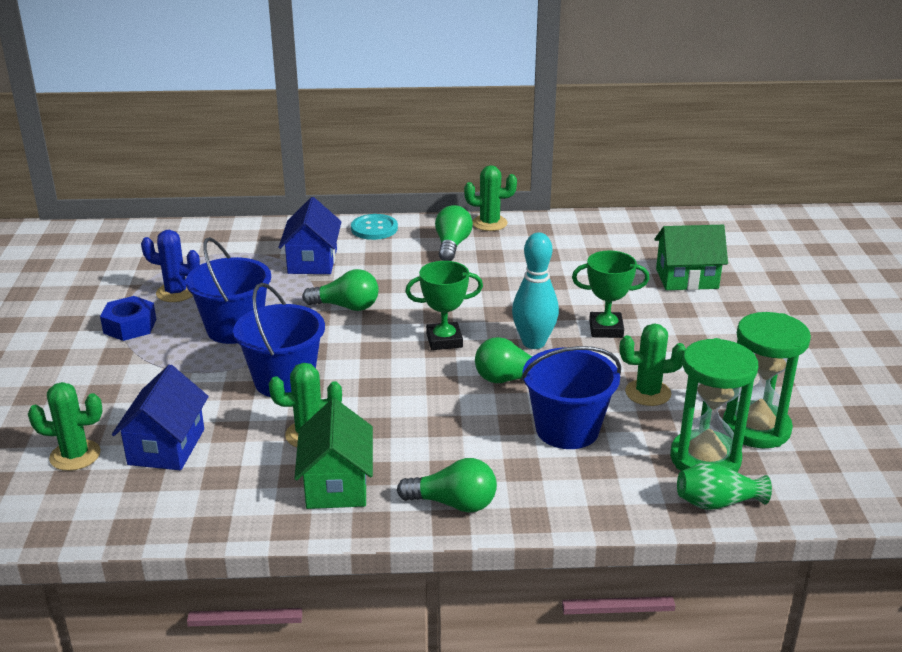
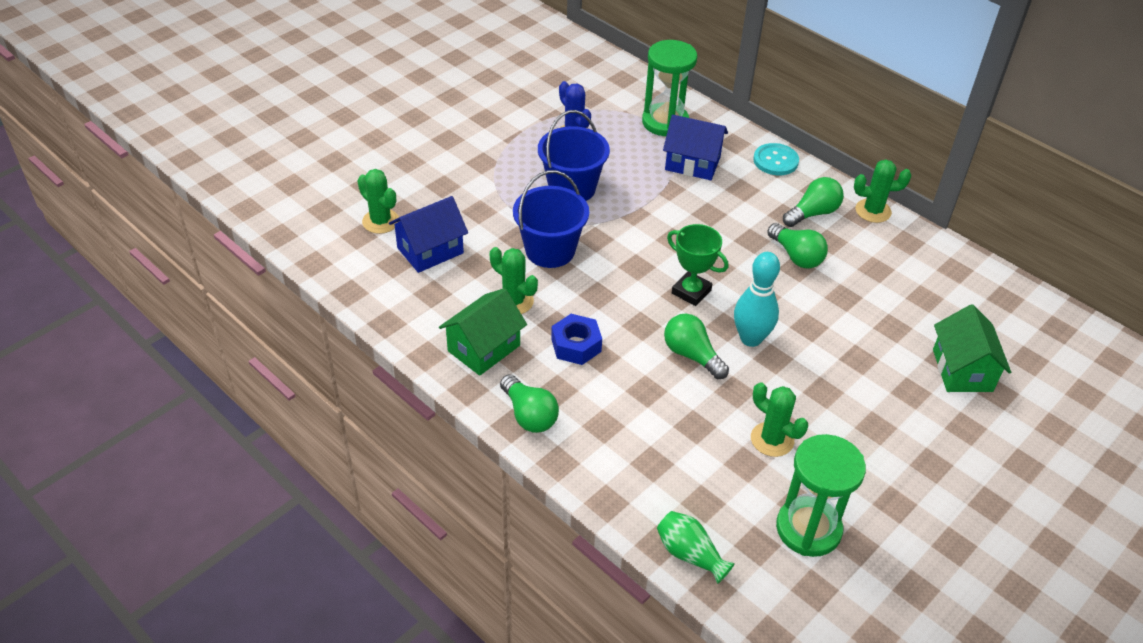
camera: 45 degrees right, 15 degrees up
blue nut [100,296,156,341] -> blue nut moved to [551,314,602,365]
blue house [278,197,342,274] -> blue house turned 60 degrees clockwise [663,115,728,180]
green light bulb [302,269,379,311] -> green light bulb moved to [767,223,828,269]
green cactus [464,165,517,231] -> green cactus turned 45 degrees counterclockwise [854,159,911,223]
blue bucket [521,346,621,449] -> none
green trophy [572,251,649,338] -> none
green house [654,225,728,290] -> green house turned 45 degrees clockwise [933,305,1011,392]
green hourglass [670,338,758,472] -> green hourglass moved to [642,40,697,136]

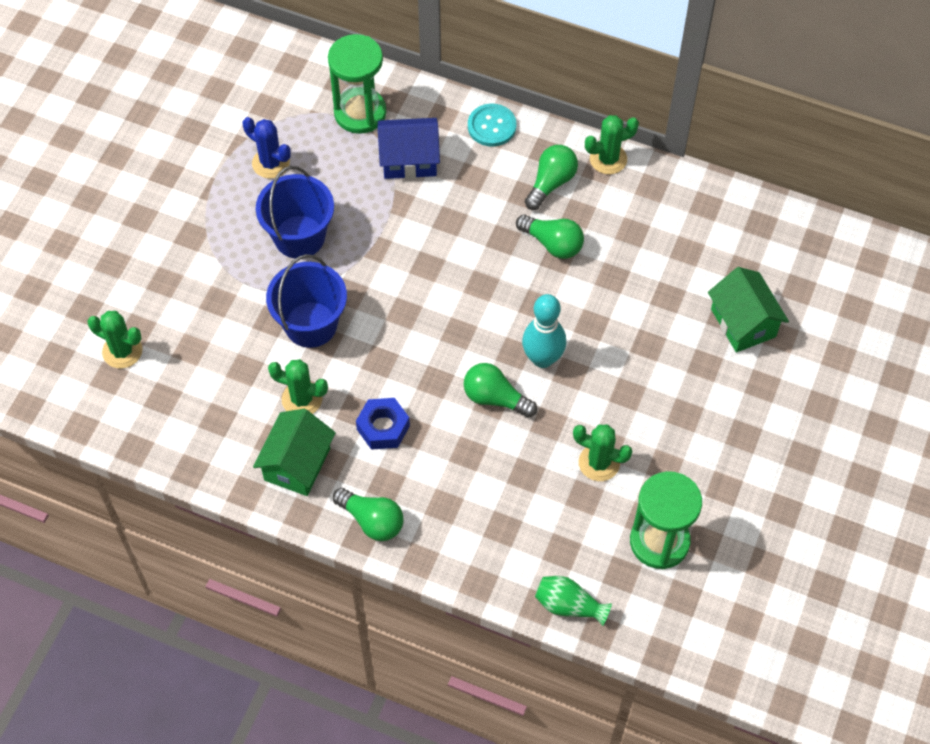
camera: 20 degrees left, 15 degrees up
blue house [389,196,468,273] -> none
green trophy [667,224,728,306] -> none

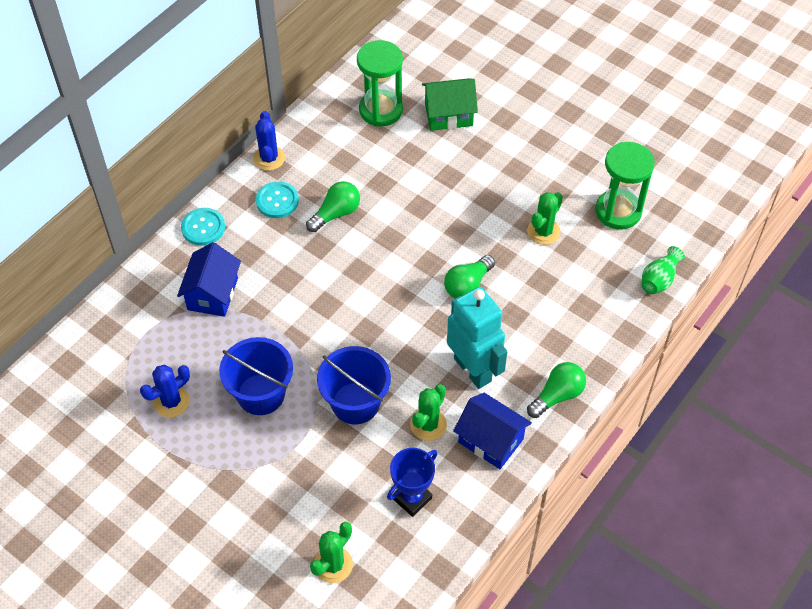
camera: 75 degrees left, 5 degrees down
green house [253,409,336,496] -> blue house [453,393,532,469]
green hourglass [328,34,386,134] -> green hourglass moved to [357,40,403,126]
blue nut [356,398,410,450] -> turquoise robot [447,287,507,389]
turquoise bowling pin [522,294,566,368] -> none
green light bulb [525,145,578,210] -> turquoise button [256,181,299,218]
green cactus [585,115,639,174] -> blue cactus [253,111,285,171]
none -> blue trophy [387,448,437,517]

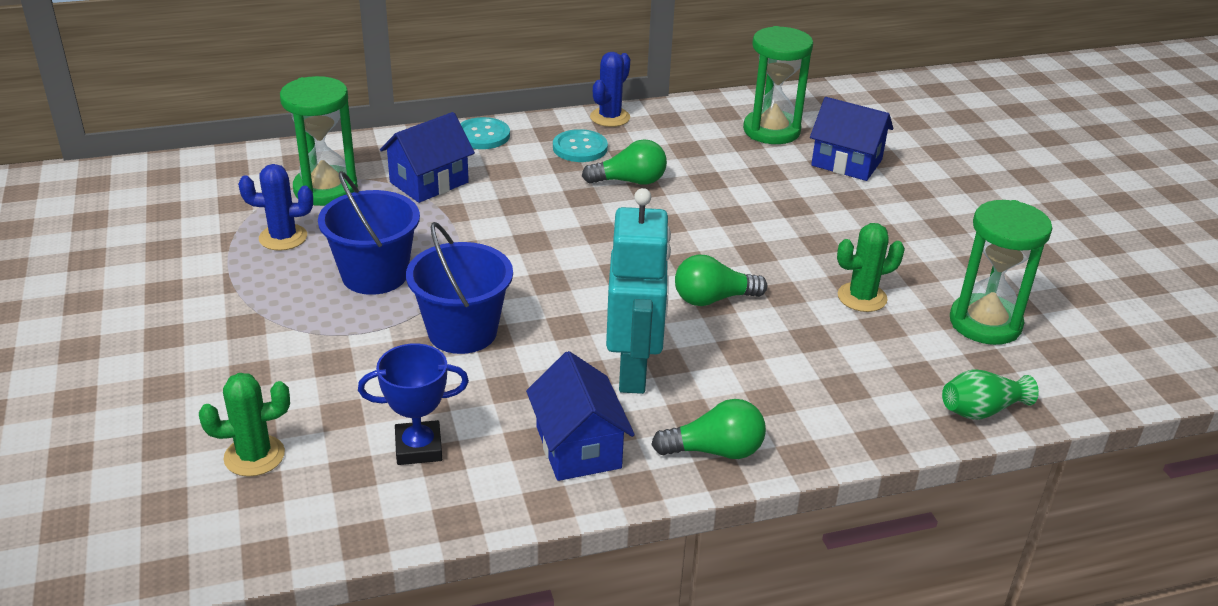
camera: 35 degrees right, 20 degrees down
green cactus [410,384,447,441] -> none
green house [422,78,478,131] -> blue house [810,97,893,181]
none -> green hourglass [280,76,358,206]

